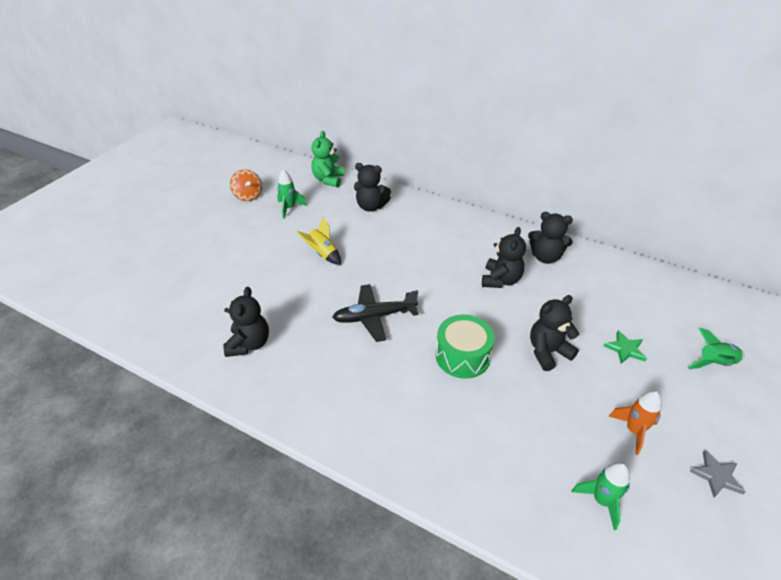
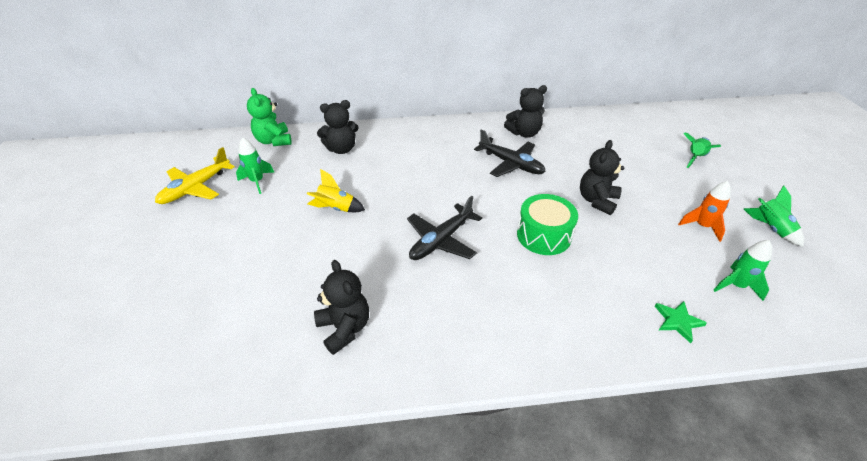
camera: 35 degrees left, 0 degrees up
orange spinning top [230,169,262,201] -> yellow plane [155,147,235,204]
black teddy bear [482,227,526,288] -> black plane [474,129,546,177]
green star [604,331,647,364] -> green star moved to [655,301,707,343]
grey star [689,450,746,498] -> green rocket [744,186,804,247]

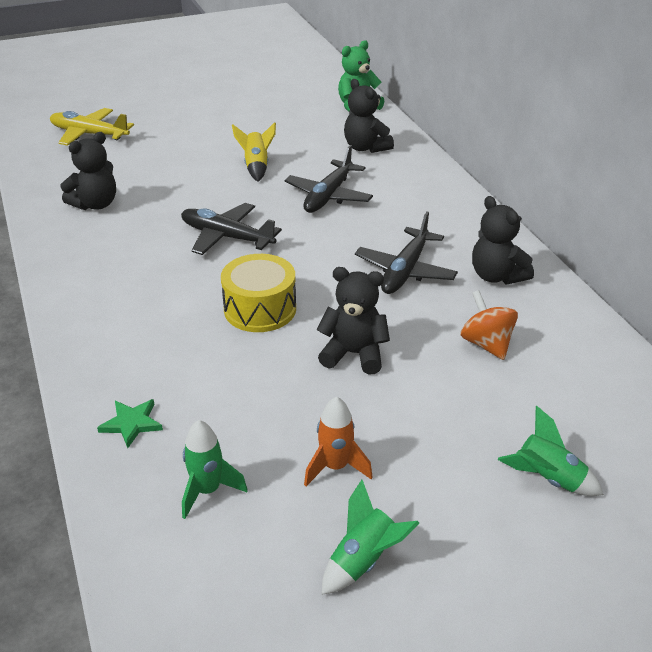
camera: 75 degrees right, 5 degrees down
yellow plane [155,147,235,204] -> yellow plane moved to [50,108,134,146]
green rocket [236,138,275,194] -> none
green drum [517,194,578,255] -> yellow drum [221,254,296,332]
none -> black plane [285,145,373,213]
none -> orange spinning top [461,290,518,360]

